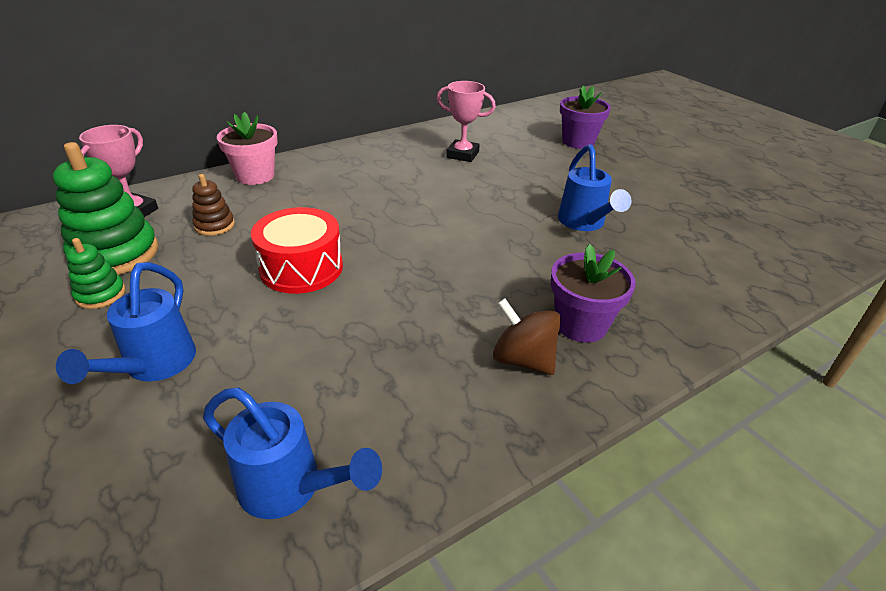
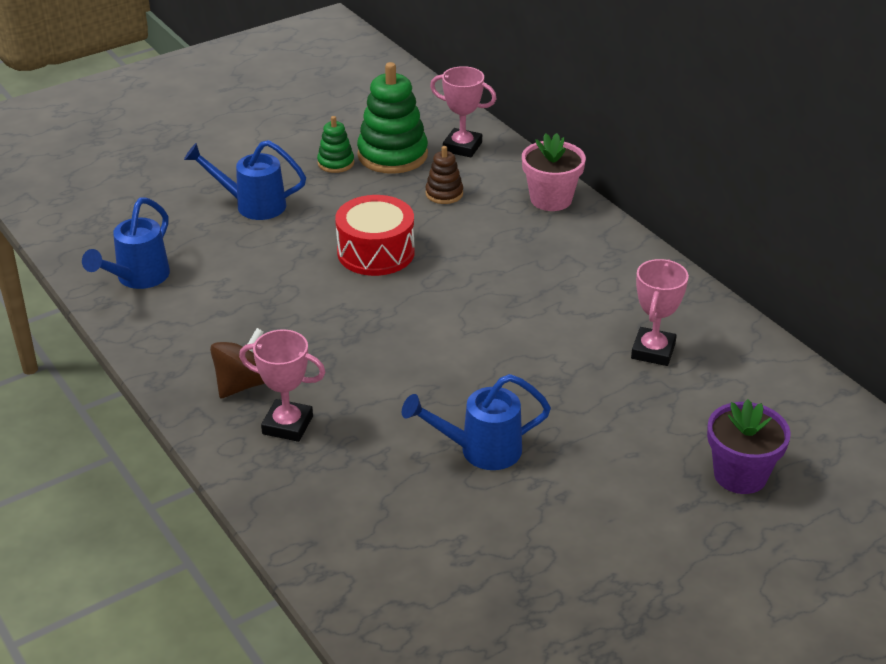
camera: 90 degrees right, 0 degrees up
purple flower pot [551,244,636,342] -> pink trophy [239,329,326,442]

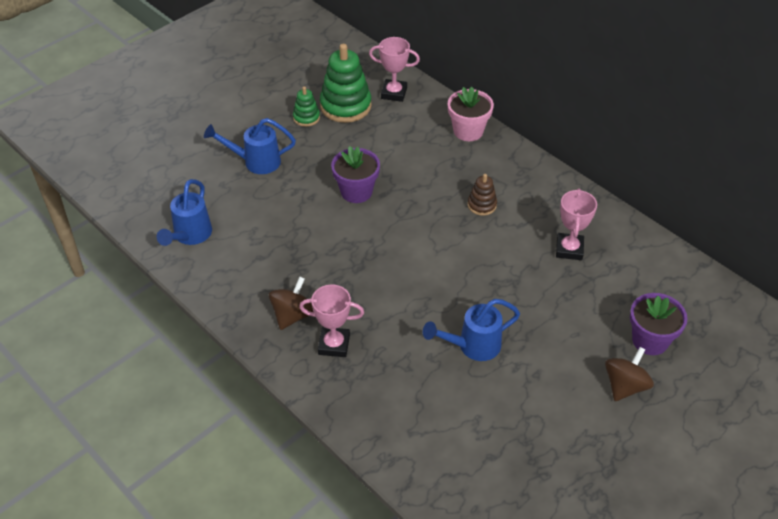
camera: 10 degrees left, 10 degrees up
red drum [335,195,415,276] -> purple flower pot [331,146,380,203]
brown stacking toy [425,146,463,204] -> brown stacking toy moved to [468,174,497,216]
none -> brown spinning top [605,347,654,401]

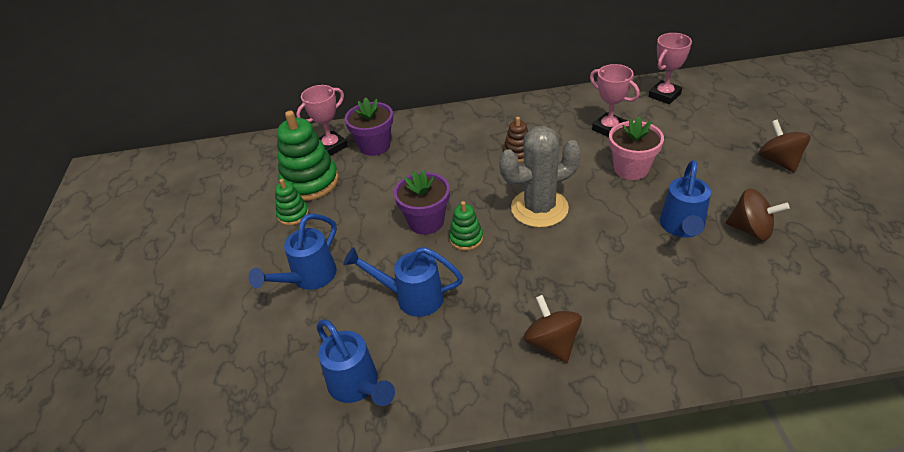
camera: 50 degrees left, 5 degrees down
pink trophy [299,285,364,357] -> pink trophy moved to [649,33,692,104]
pink flower pot [448,87,494,141] -> pink flower pot moved to [609,117,664,180]
purple flower pot [630,293,688,355] -> purple flower pot moved to [345,97,393,156]
none -> blue watering can [343,247,463,317]
none -> green stacking toy [449,201,483,251]
none -> grey cactus [499,126,581,228]
none -> brown spinning top [726,188,790,241]

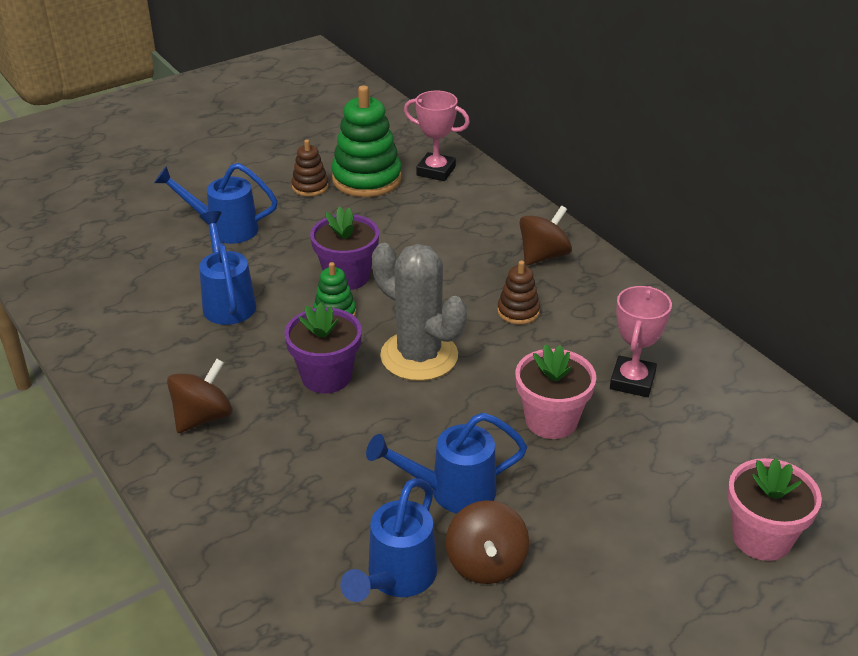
camera: 60 degrees right, 5 degrees down
green stacking toy [275,179,309,225] -> brown stacking toy [292,140,329,196]
blue watering can [317,319,395,406] -> blue watering can moved to [340,478,437,602]
purple flower pot [345,97,393,156] -> purple flower pot moved to [284,303,362,393]
pink trophy [649,33,692,104] -> none
brown spinning top [758,119,811,173] -> brown spinning top moved to [519,205,572,266]
none -> pink flower pot [728,458,822,561]

